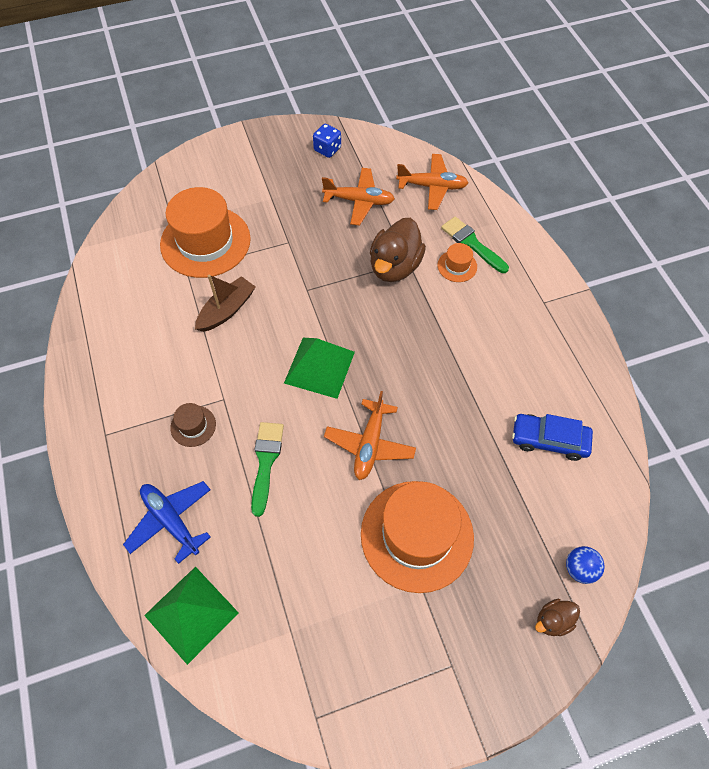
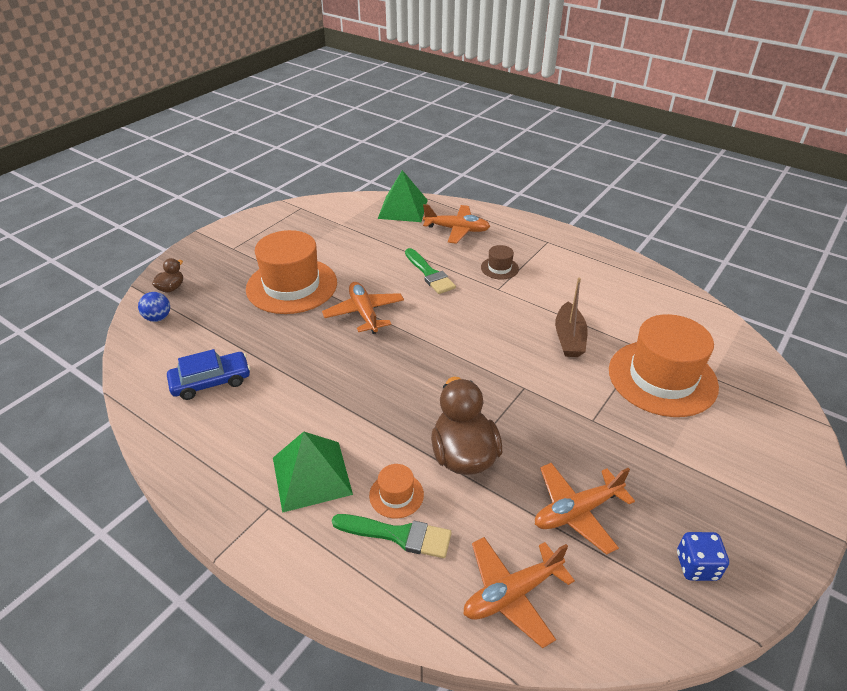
camera: 145 degrees right, 20 degrees down
blue plane [123,481,211,564] -> orange plane [423,204,490,244]
green pyramid [284,338,355,399] -> green pyramid moved to [273,431,353,513]

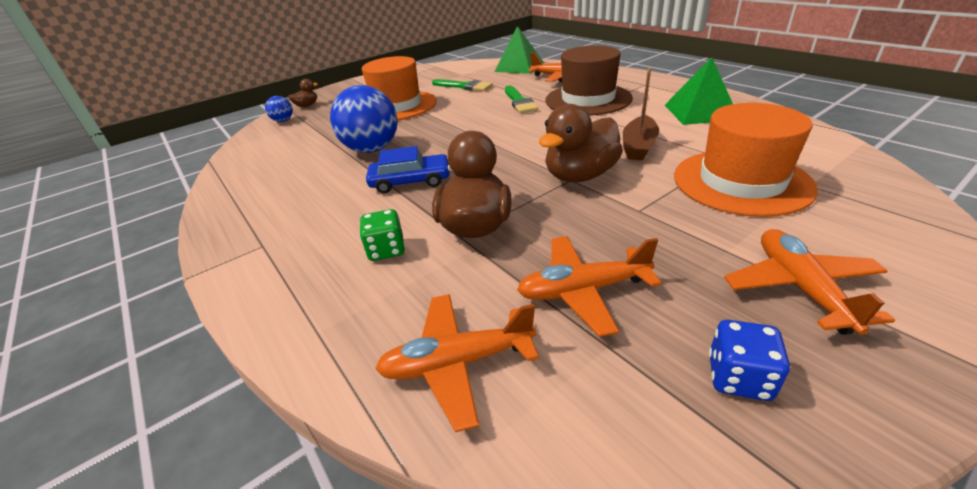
camera: 20 degrees right, 5 degrees down
blue car [167,349,250,400] -> blue car moved to [366,146,450,193]
green pyramid [273,431,353,513] -> green pyramid moved to [665,57,733,125]
orange plane [322,282,404,334] -> orange plane moved to [724,229,895,335]
green brush [332,514,452,558] -> green brush moved to [432,79,493,91]
orange hat [369,464,424,518] -> green dice [360,209,405,261]
brown hat [481,245,519,280] -> brown hat [545,46,633,115], size x2.30
none -> blue ball [330,85,398,153]
none -> brown duck [539,104,623,182]

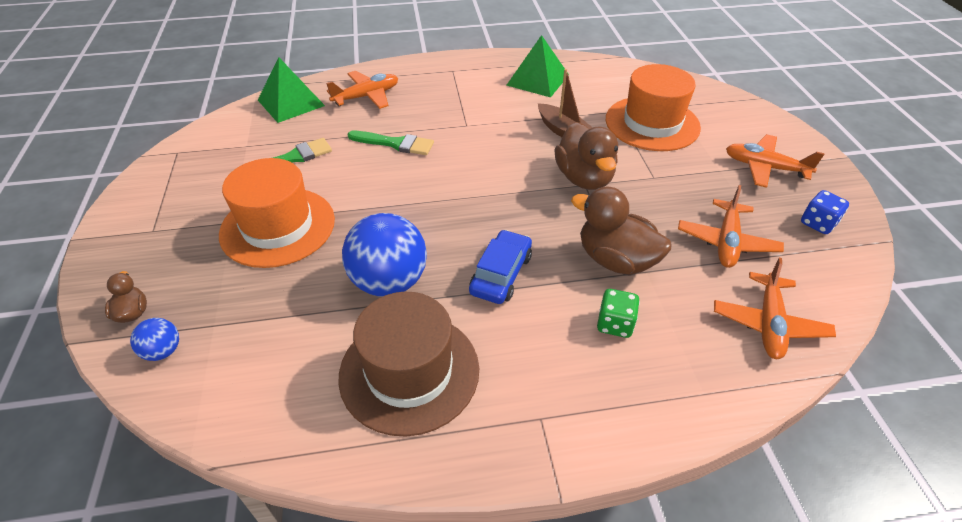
camera: 65 degrees left, 10 degrees up
brown hat [545,46,633,115] -> brown hat moved to [338,292,479,436]

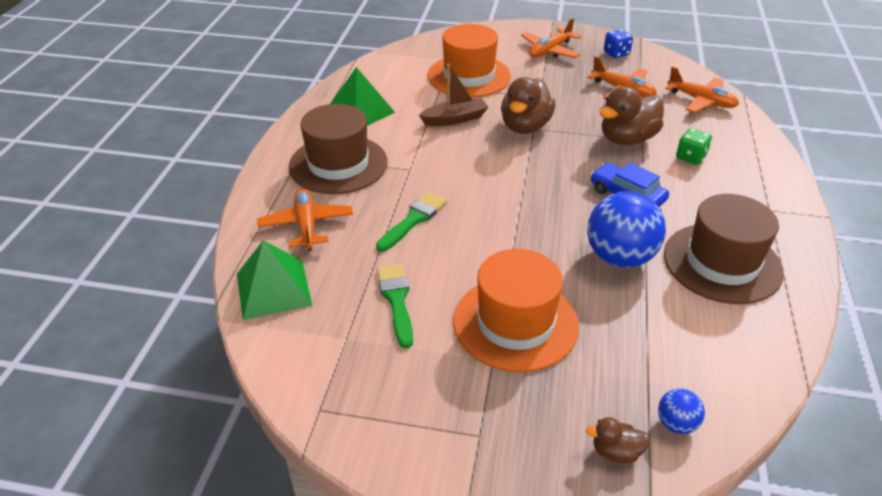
camera: 70 degrees left, 5 degrees down
brown duck [554,122,618,190] -> brown duck turned 105 degrees clockwise [501,77,555,134]
none -> brown hat [289,104,388,194]

